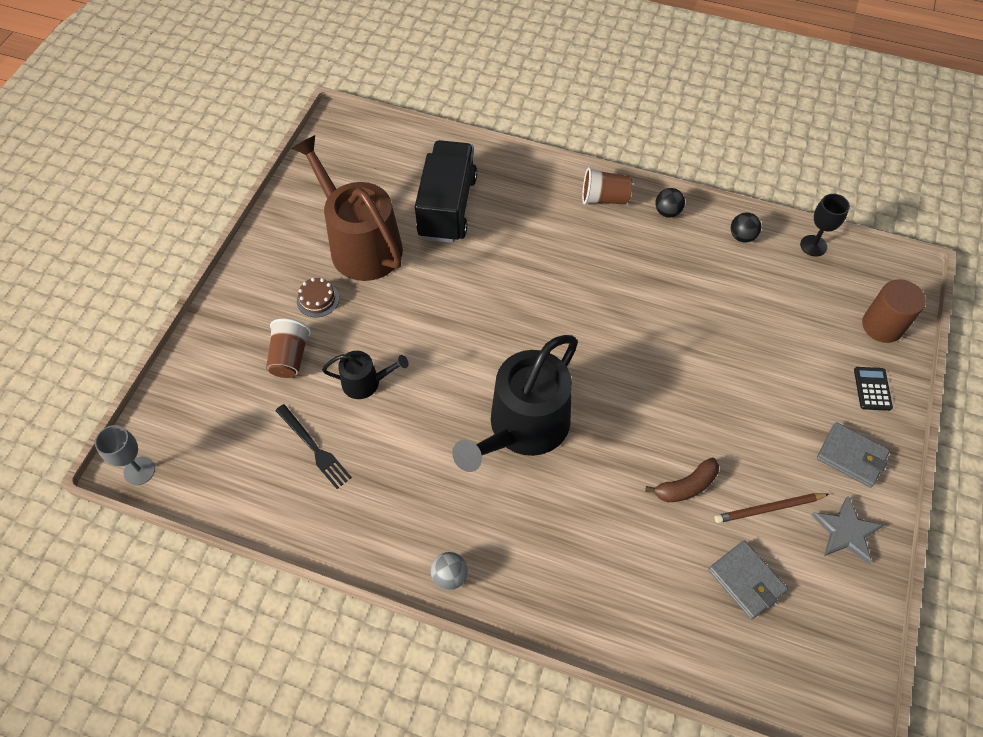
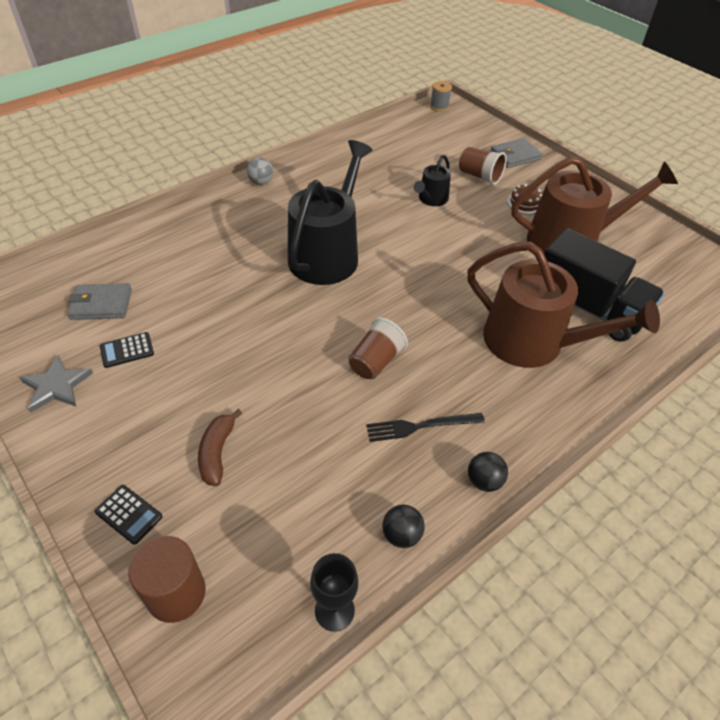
camera: 120 degrees right, 10 degrees down
grey goblet [95,425,155,485] -> grey spool [430,81,452,112]
black fork [275,404,352,489] -> black fork moved to [366,413,485,442]
black watering can [452,335,578,472] -> black watering can turned 45 degrees clockwise [288,140,373,285]
brown cup [582,167,632,204] -> brown cup moved to [348,318,408,379]
brown banana [645,457,719,502] -> brown banana moved to [198,409,242,486]
brown pencil [714,493,829,523] -> black calculator [100,332,154,368]
grey wallet [817,422,890,488] -> grey wallet moved to [490,138,542,168]
none -> brown watering can [467,242,660,368]

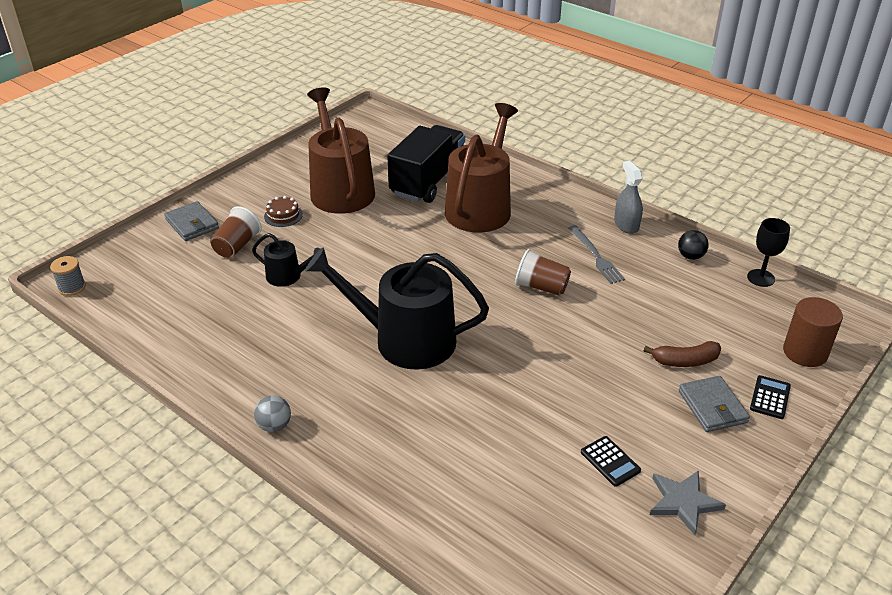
camera: 100 degrees left, 10 degrees down
grey wallet [68,283,132,320] -> grey wallet moved to [679,376,750,432]
black fork [366,413,485,442] -> grey fork [569,225,625,284]
black ball [468,452,508,492] -> grey spray bottle [614,161,643,234]

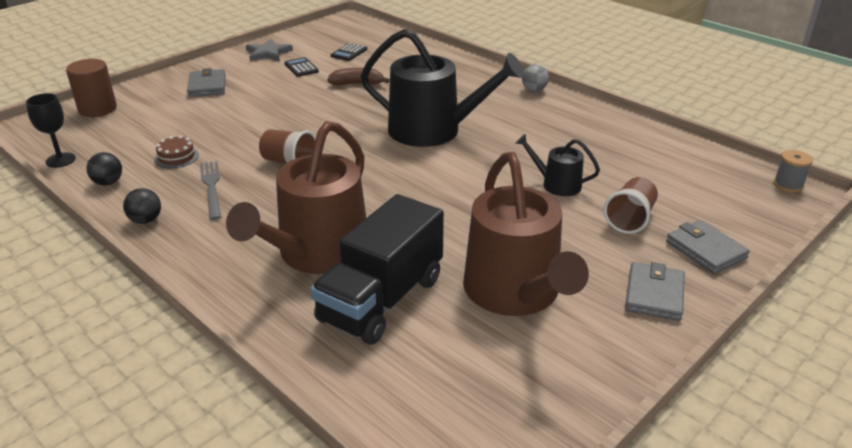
camera: 175 degrees left, 5 degrees down
brown cake [264,196,303,227] -> brown cake moved to [154,135,199,168]
grey spray bottle [614,161,643,234] -> black ball [123,188,161,224]
brown banana [644,341,721,367] -> brown banana moved to [327,68,390,86]
black calculator [750,375,791,419] -> black calculator moved to [331,43,367,61]
none -> grey wallet [625,262,685,321]

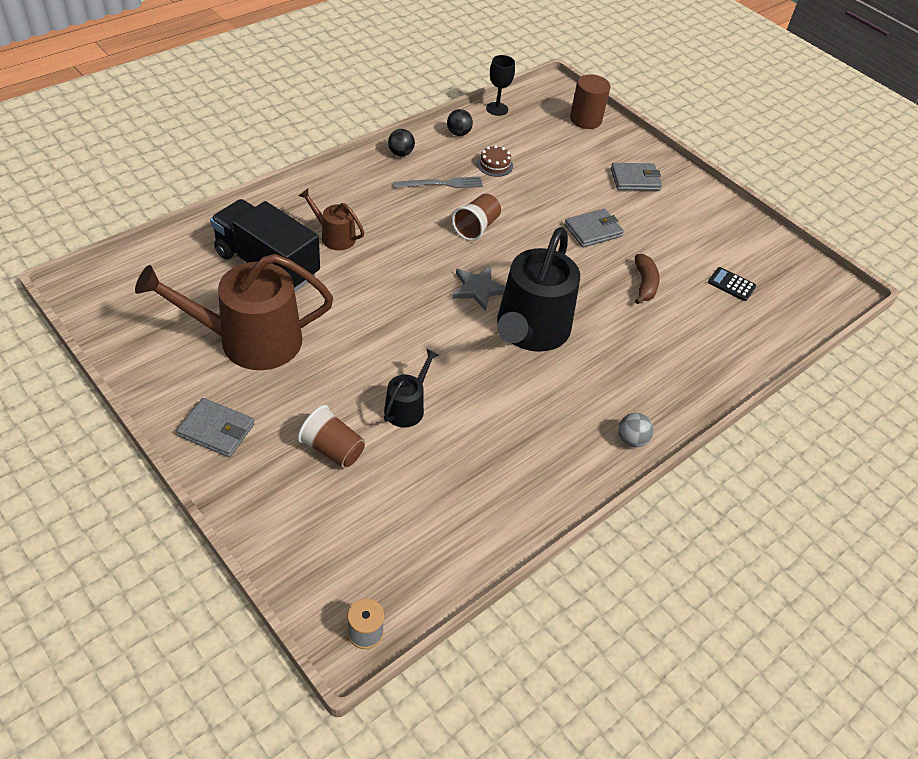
camera: 90 degrees right, 15 degrees up
brown watering can [226,121,366,274] -> brown watering can [299,189,364,251], size x0.48
grey star [246,39,293,61] -> grey star moved to [452,266,505,311]
black calculator [284,57,319,77] -> none
grey wallet [666,220,750,274] -> grey wallet moved to [564,209,624,247]

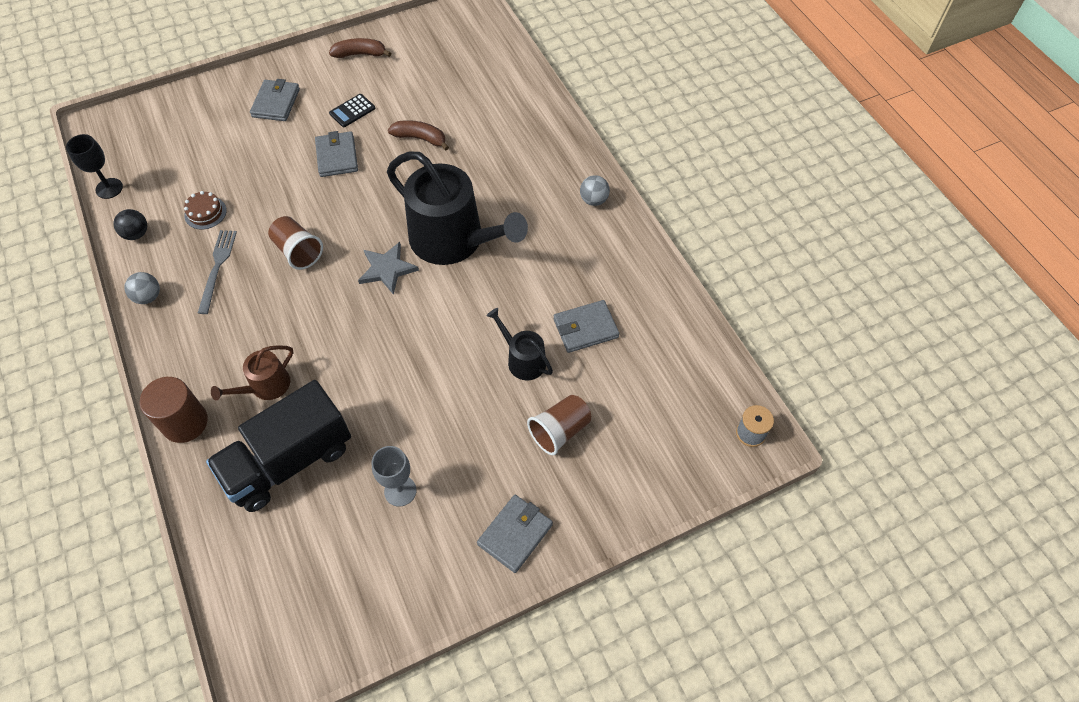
camera: 70 degrees left, 10 degrees up
brown watering can [135,254,333,370] -> grey goblet [371,446,417,507]
black ball [388,129,415,157] -> grey ball [124,272,160,304]
brown cylinder [570,74,610,129] -> brown cylinder moved to [140,377,208,443]
black calculator [708,267,756,301] -> black calculator moved to [329,94,375,127]
none -> brown banana [329,38,391,58]
none -> grey wallet [553,300,619,353]

